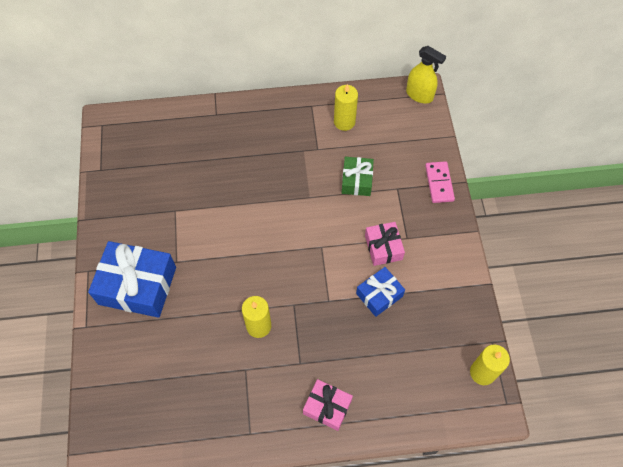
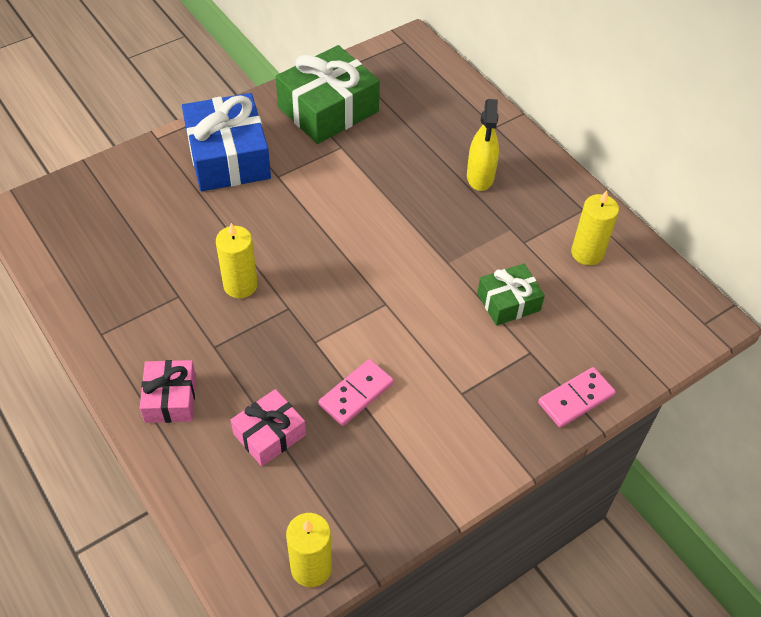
camera: 60 degrees right, 10 degrees down
blue gift [356,267,405,317] -> pink domino [319,359,394,426]
pink gift [365,222,405,266] -> pink gift moved to [231,389,306,466]
yellow spray bottle [406,46,446,103] -> yellow spray bottle moved to [467,99,499,191]
none -> green gift [276,45,380,144]

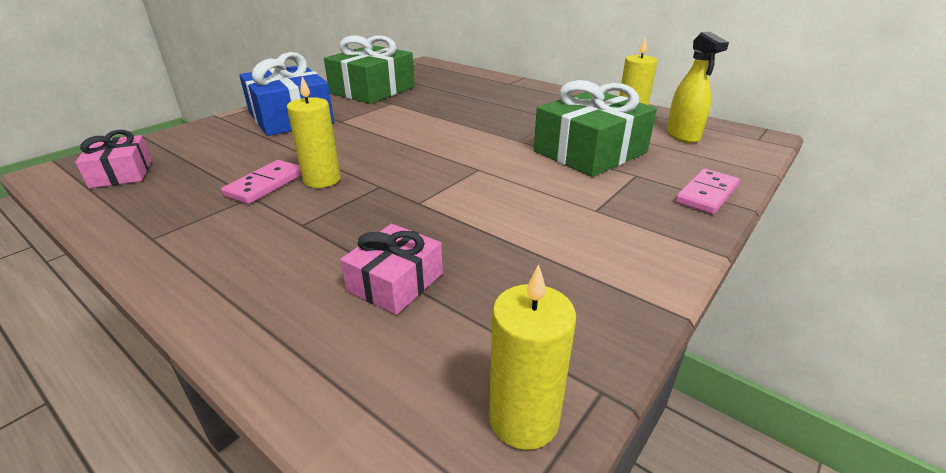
camera: 15 degrees left, 20 degrees down
pink gift [140,360,196,423] -> pink gift moved to [75,130,152,188]
pink domino [319,359,394,426] -> pink domino moved to [221,160,301,204]
yellow spray bottle [467,99,499,191] -> yellow spray bottle moved to [666,32,729,143]
green gift [477,264,545,326] -> green gift [534,80,657,177], size x1.80

